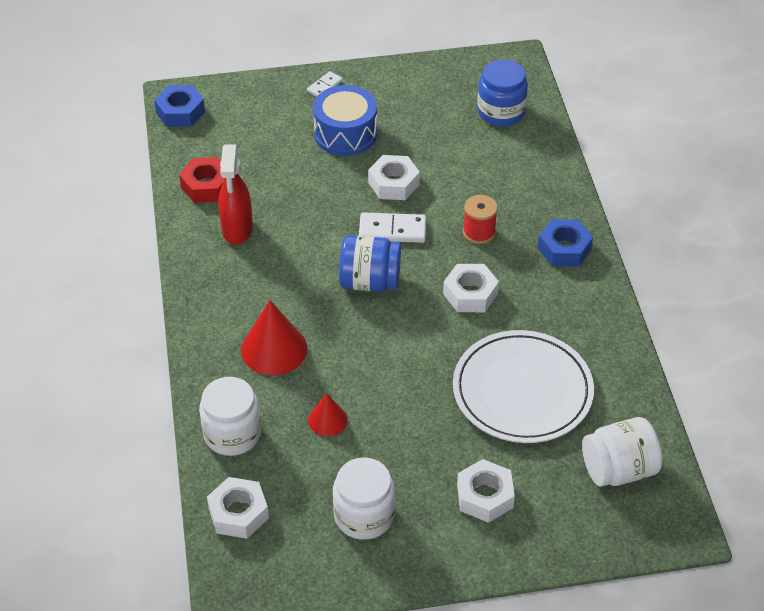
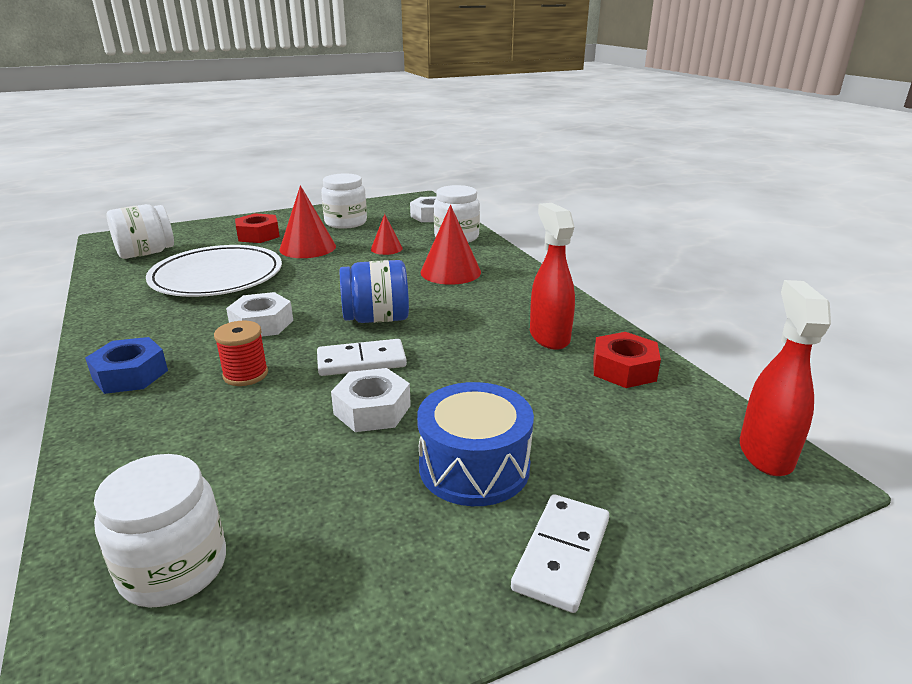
camera: 165 degrees right, 20 degrees down
blue nut [154,85,205,127] -> red spray bottle [740,280,831,476]
white domino [307,71,343,97] -> white domino [511,494,609,613], size x1.69
white nut [457,459,515,523] -> red nut [235,213,280,243]
blue jar [477,59,528,126] -> white jar [94,454,226,608]
none -> red cone [279,185,336,258]

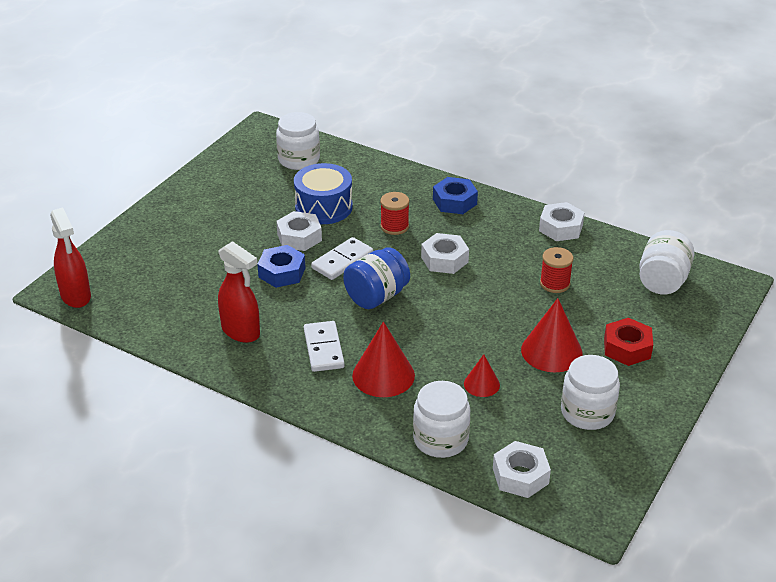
camera: 145 degrees right, 10 degrees up
white plate [146,245,282,297] -> red spool [540,247,573,293]
blue drum [417,382,534,506] -> blue drum moved to [294,163,353,224]
white domino [511,494,609,613] -> white domino moved to [304,321,345,372]
red nut [593,332,661,388] -> none
none -> blue nut [257,245,305,288]
none -> white nut [539,202,585,241]

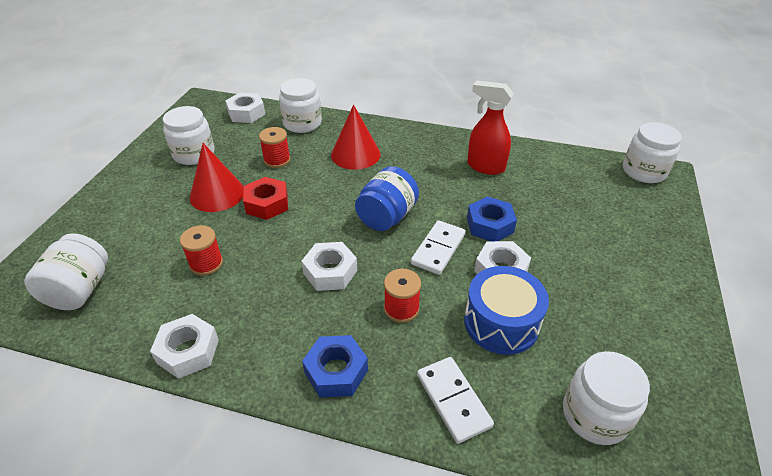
camera: 165 degrees right, 5 degrees up
red spray bottle [50,208,91,308] -> white jar [623,122,682,183]
white domino [304,321,345,372] -> white domino moved to [417,357,494,444]
red cone [464,354,500,397] -> red spool [259,127,290,168]
red nut [604,318,653,366] -> red nut moved to [243,177,288,220]

